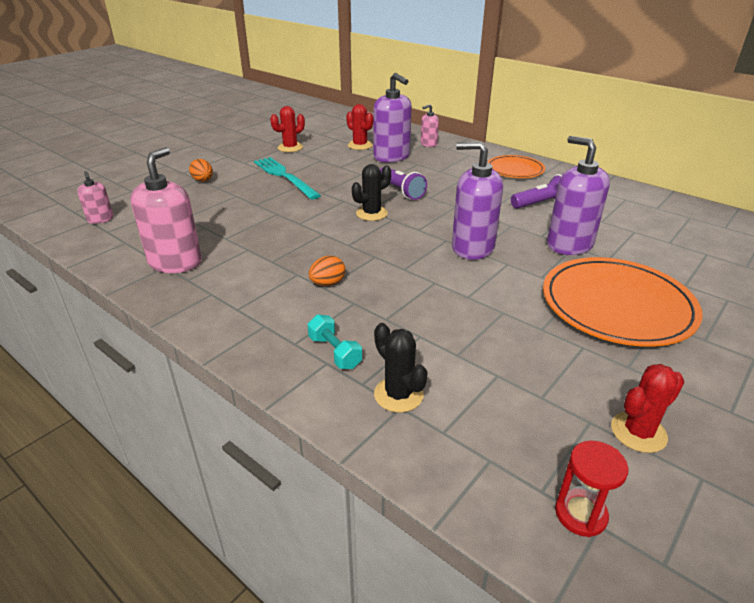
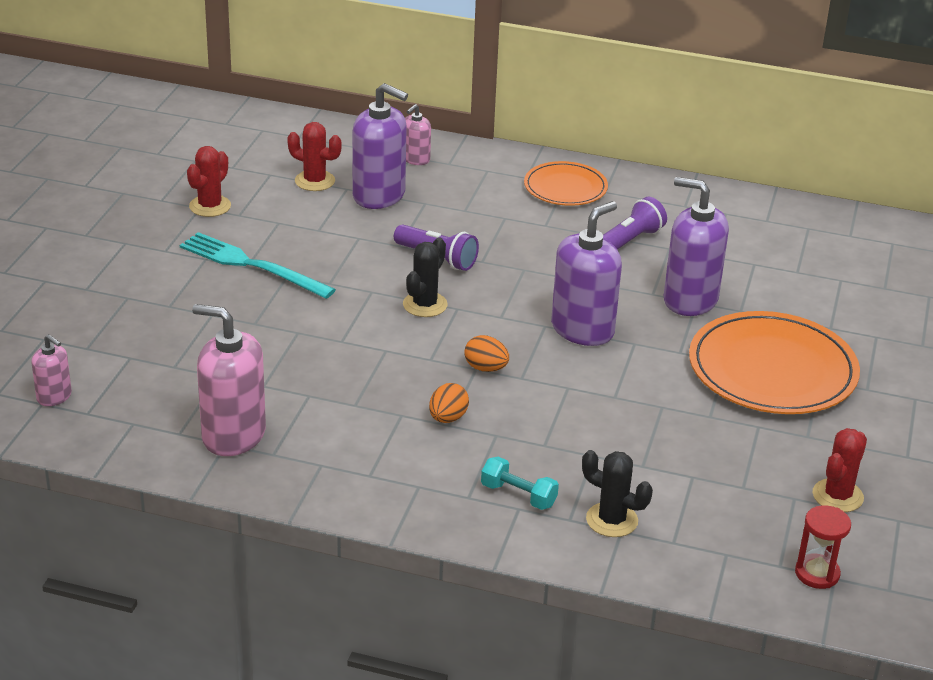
camera: 25 degrees left, 0 degrees up
pink soap dispenser [130,147,202,273] -> pink soap dispenser turned 60 degrees counterclockwise [192,304,266,456]
orange egg [189,159,213,182] -> orange egg moved to [464,335,509,372]
purple soap dispenser [452,142,503,260] -> purple soap dispenser turned 135 degrees clockwise [551,201,622,346]

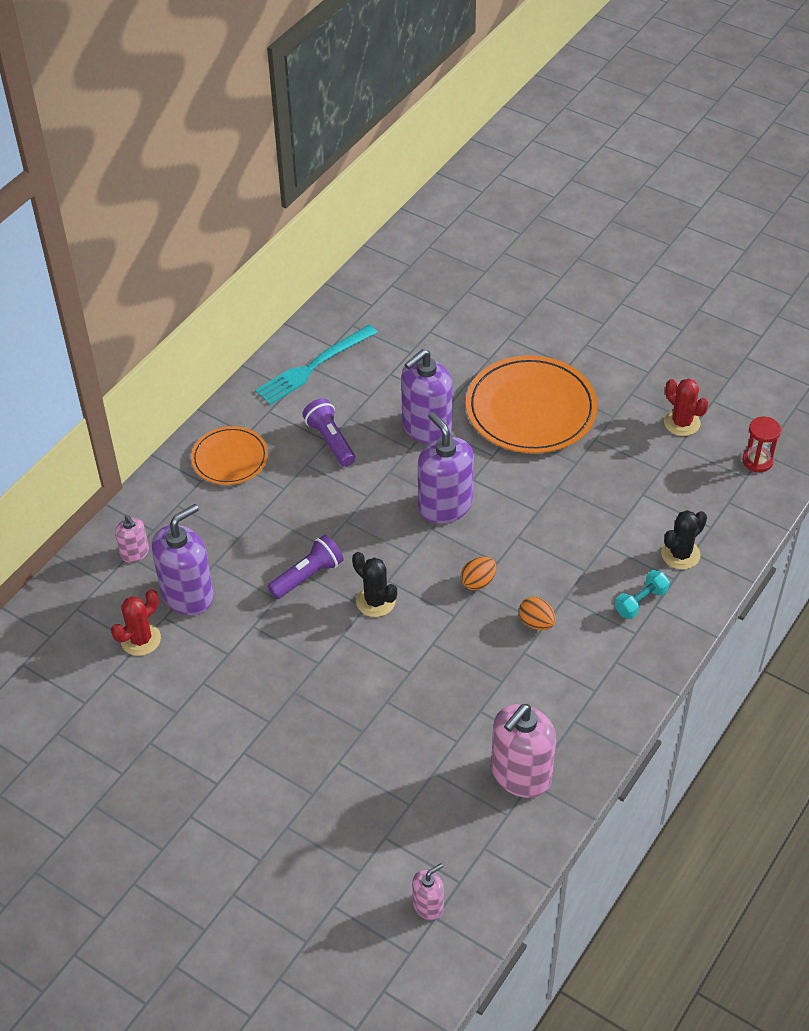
camera: 70 degrees left, 15 degrees up
turquoise fork [180,232,336,299] -> turquoise fork moved to [255,325,378,405]
red cactus [187,146,231,217] -> none

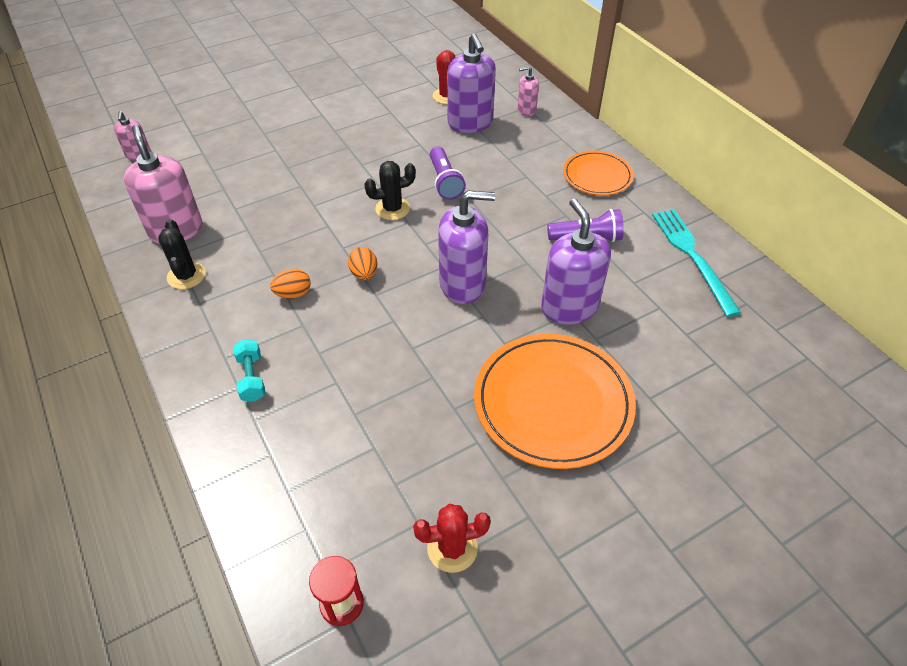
camera: 115 degrees right, 0 degrees up
black cactus [661,510,707,570] -> black cactus moved to [158,219,206,289]

